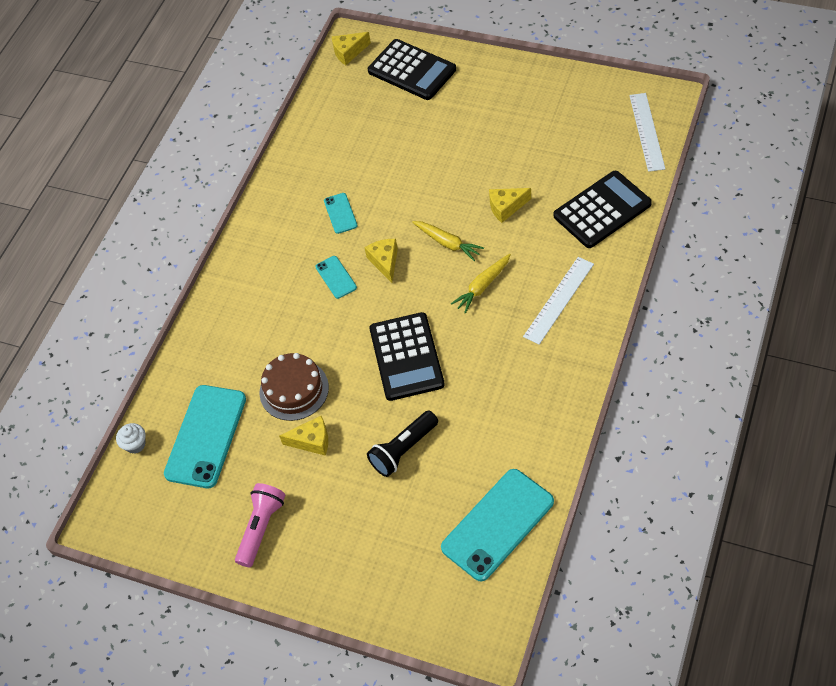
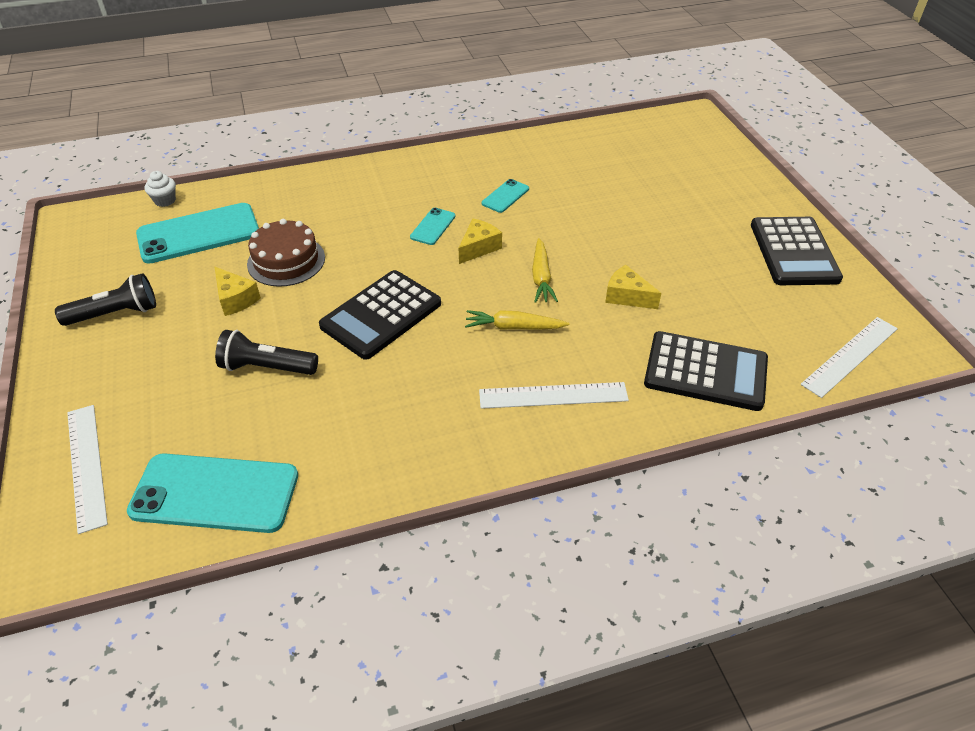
camera: 45 degrees right, 10 degrees down
pink flashlight [235,483,285,567] -> black flashlight [55,273,156,326]
yellow cheese [332,32,371,65] -> none
black calculator [368,39,456,100] -> black calculator moved to [751,217,843,285]
none -> white ruler [67,405,108,534]

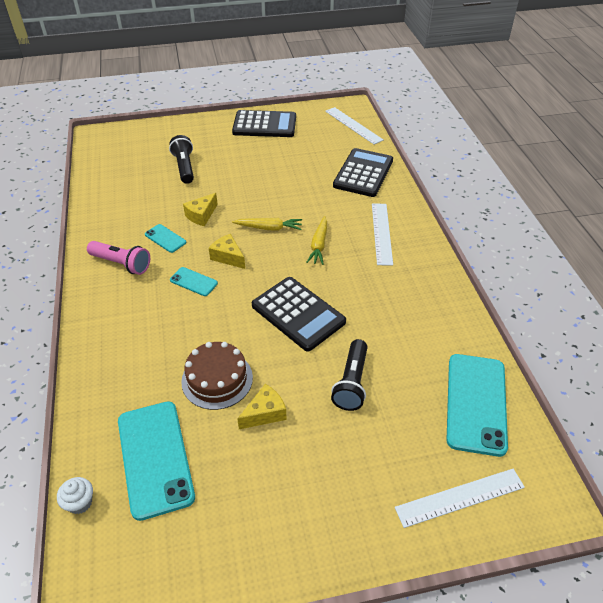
camera: 85 degrees left, 0 degrees up
black flashlight [55,273,156,326] -> black flashlight moved to [169,135,194,184]
yellow cheese [605,265,661,309] -> yellow cheese moved to [183,193,218,226]
none -> pink flashlight [87,241,150,275]

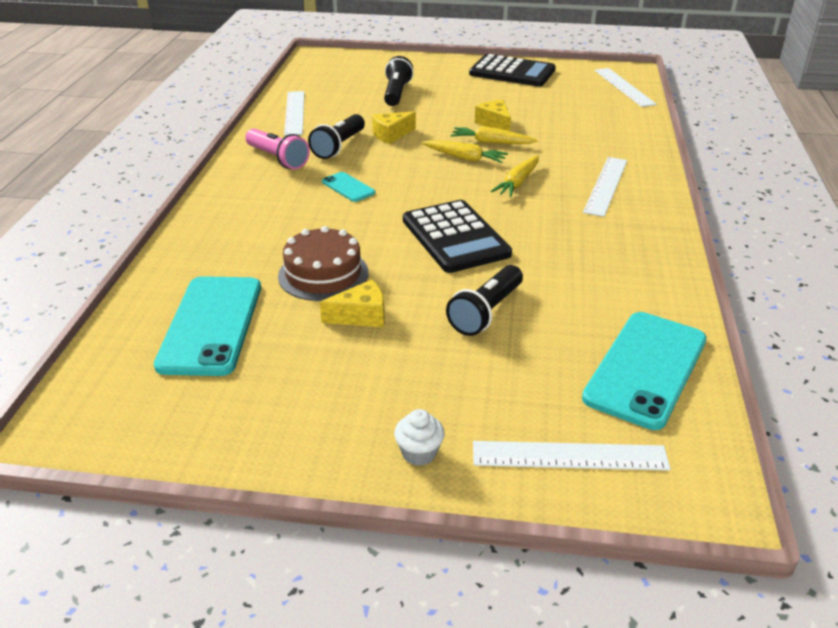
camera: 20 degrees right, 10 degrees down
white cupcake [57,477,93,514] -> white cupcake moved to [394,409,445,466]
turquoise phone [145,224,186,253] -> black flashlight [308,114,365,159]
yellow cheese [209,234,245,269] -> yellow cheese moved to [475,100,511,131]
black calculator [333,148,393,197] -> none
none -> white ruler [284,91,305,136]
none -> yellow carrot [451,126,538,144]

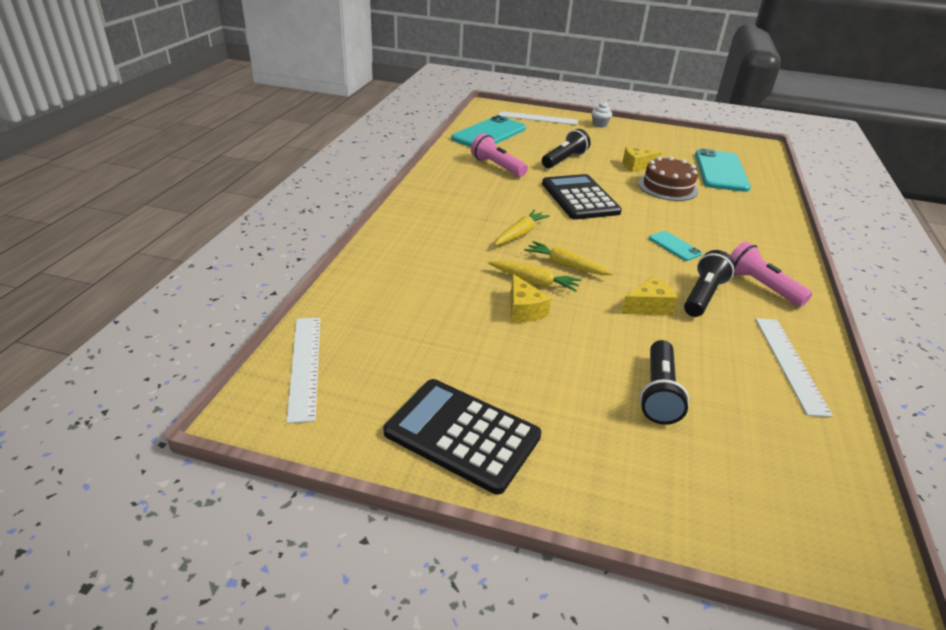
camera: 175 degrees left, 0 degrees up
white ruler [583,157,627,217] -> none
none -> pink flashlight [471,133,528,177]

